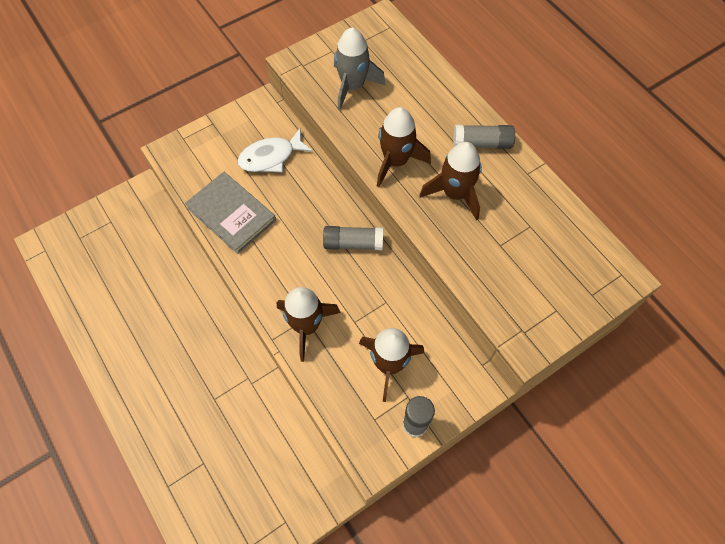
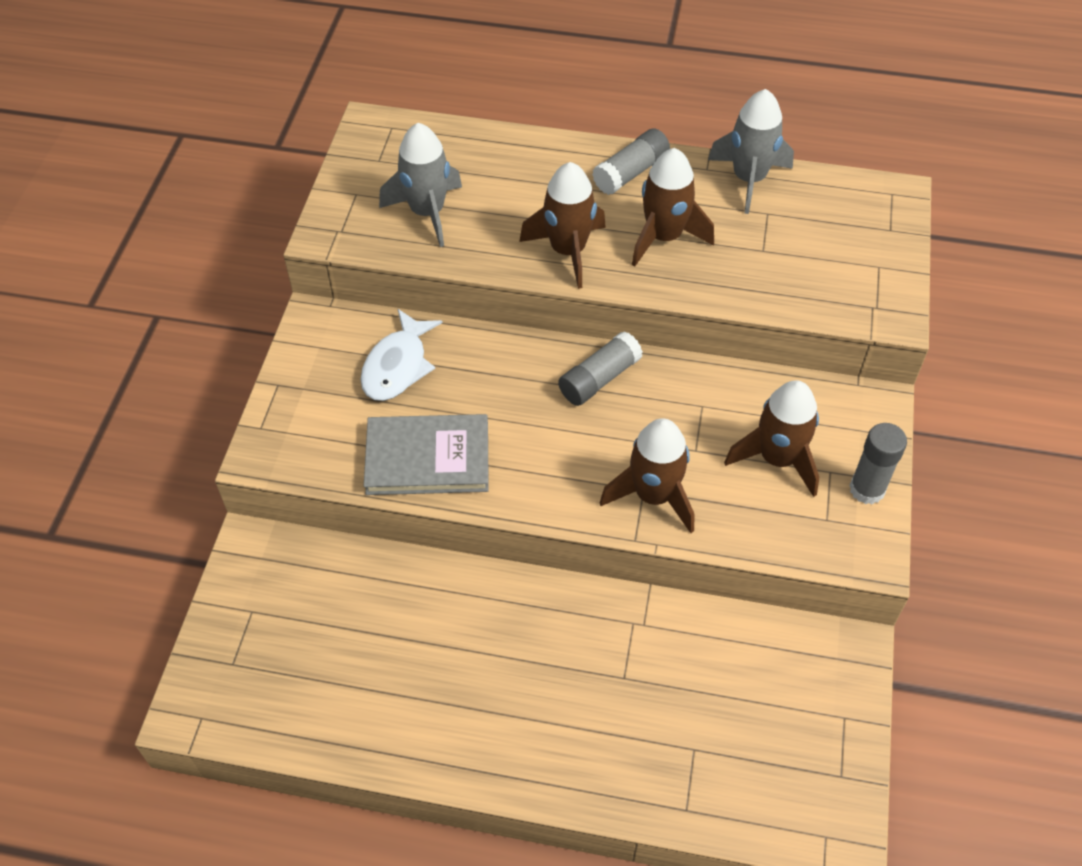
camera: 45 degrees left, 10 degrees down
none -> grey rocket [708,89,794,214]

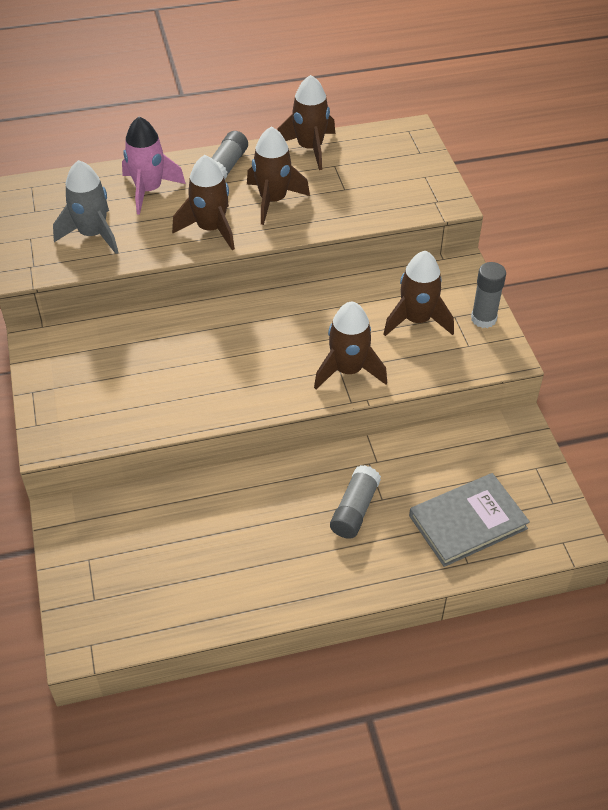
camera: 25 degrees left, 5 degrees down
white fish [360,309,443,401] -> none
grey book [364,414,489,495] -> grey book moved to [409,473,530,567]
grey glue stick [558,331,643,406] -> grey glue stick moved to [330,465,381,539]
grey rocket [708,89,794,214] -> brown rocket [277,75,335,170]
none -> pink rocket [122,117,186,215]

